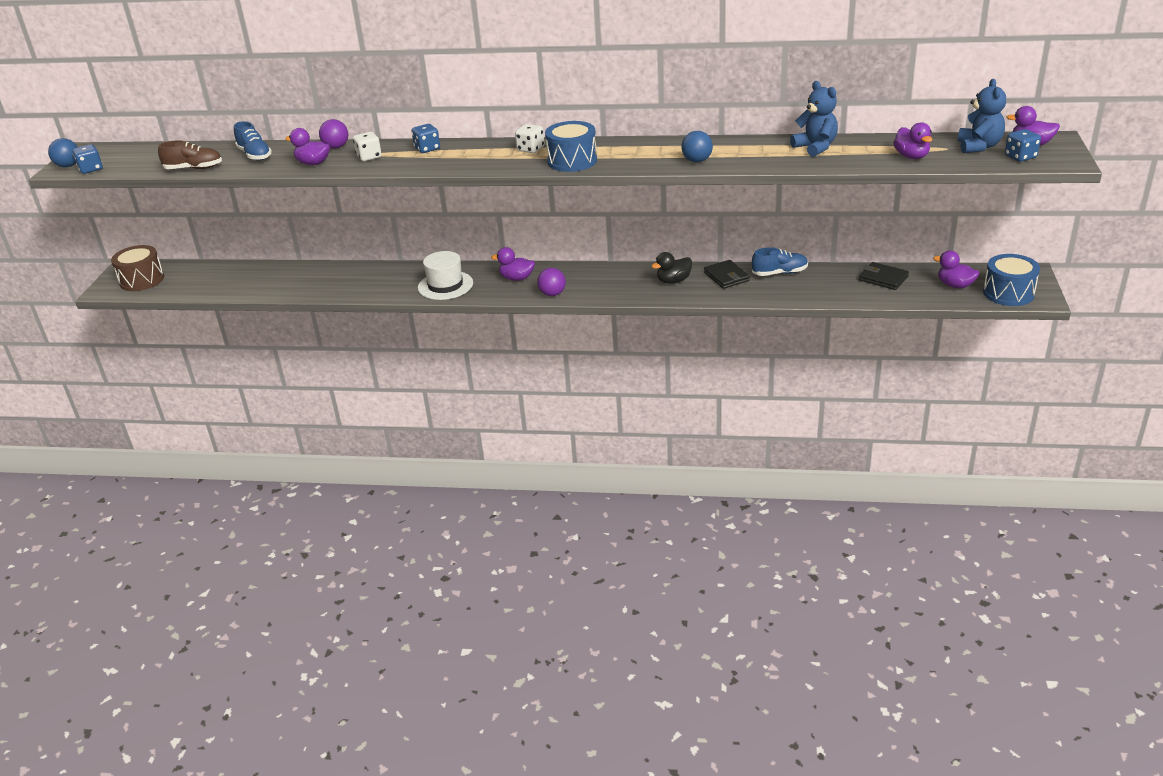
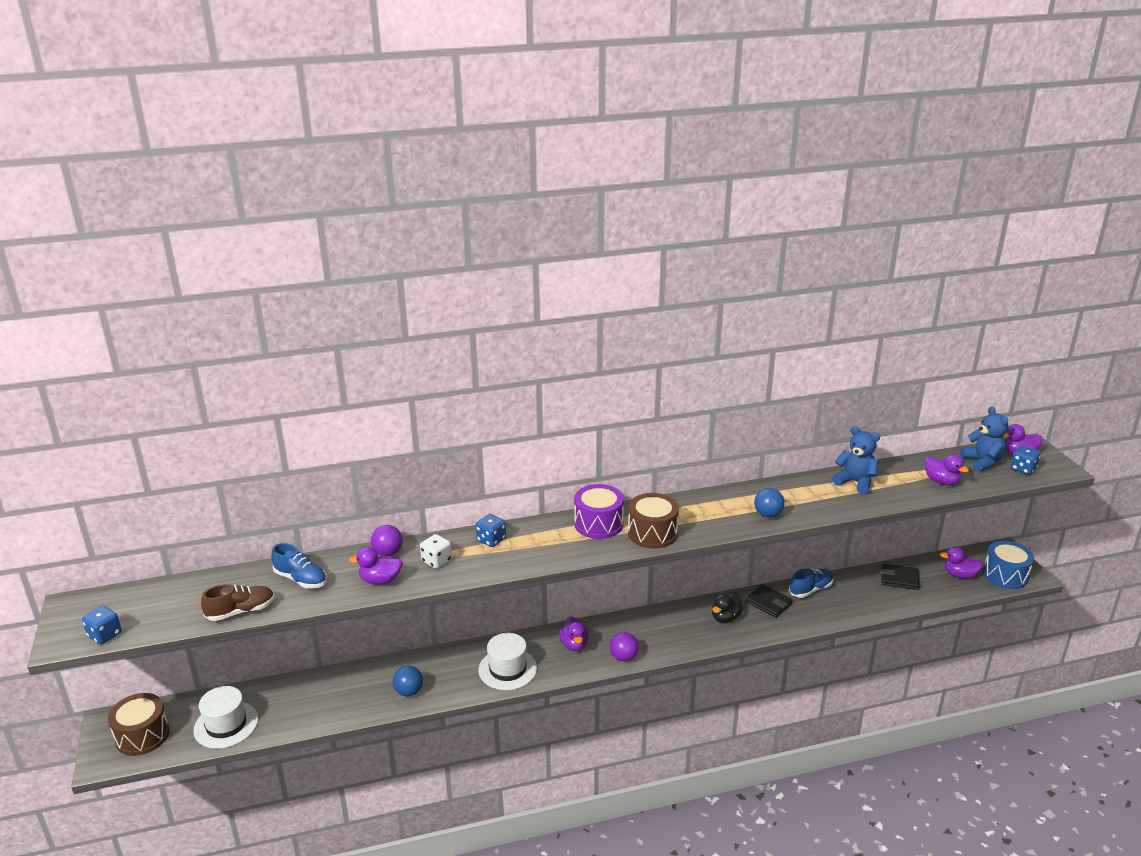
camera: 25 degrees left, 5 degrees down
blue ball [48,138,78,168] -> blue ball moved to [393,666,423,697]
purple duck [491,247,535,281] -> purple duck turned 90 degrees counterclockwise [559,616,589,651]
white dice [515,124,545,153] -> purple drum [574,484,624,539]
blue drum [545,121,597,172] -> brown drum [628,493,679,549]
none -> white hat [193,686,258,749]

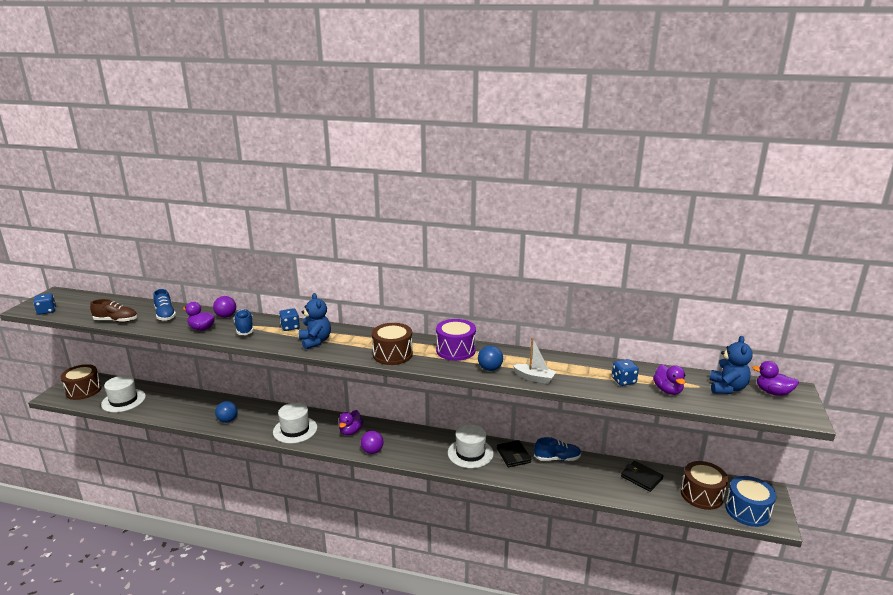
camera: 30 degrees right, 5 degrees down
white dice [420,534,452,569] -> blue shoe [233,309,254,335]
purple drum [574,484,624,539] -> purple drum moved to [436,319,476,361]
black duck [712,592,743,623] -> white hat [448,425,494,468]
blue teddy bear [832,426,880,494] -> blue teddy bear moved to [299,293,331,350]
purple duck [940,547,983,579] -> brown drum [681,461,728,510]
blue dice [1011,445,1041,475] -> blue dice moved to [612,359,639,386]
none -> white boat [513,337,556,384]

